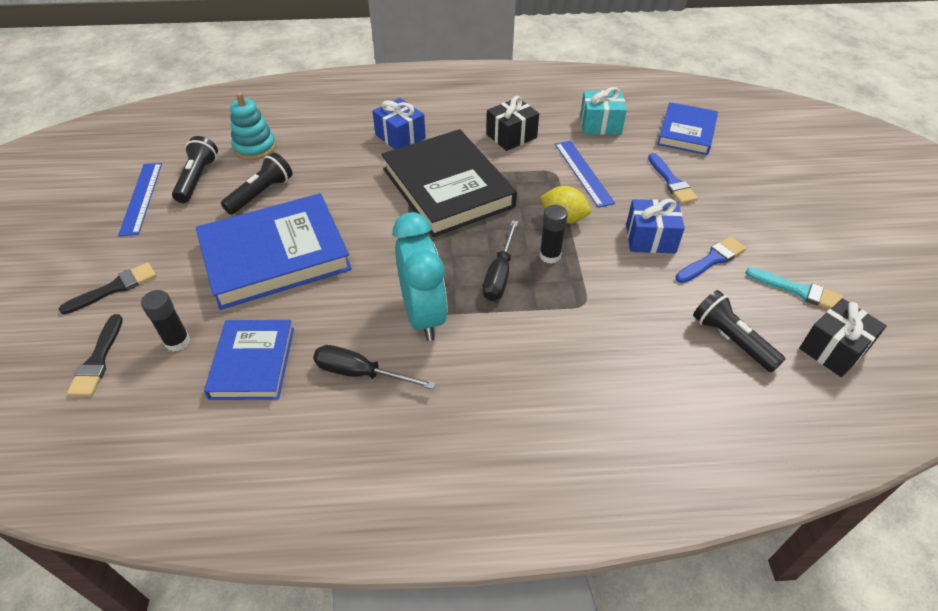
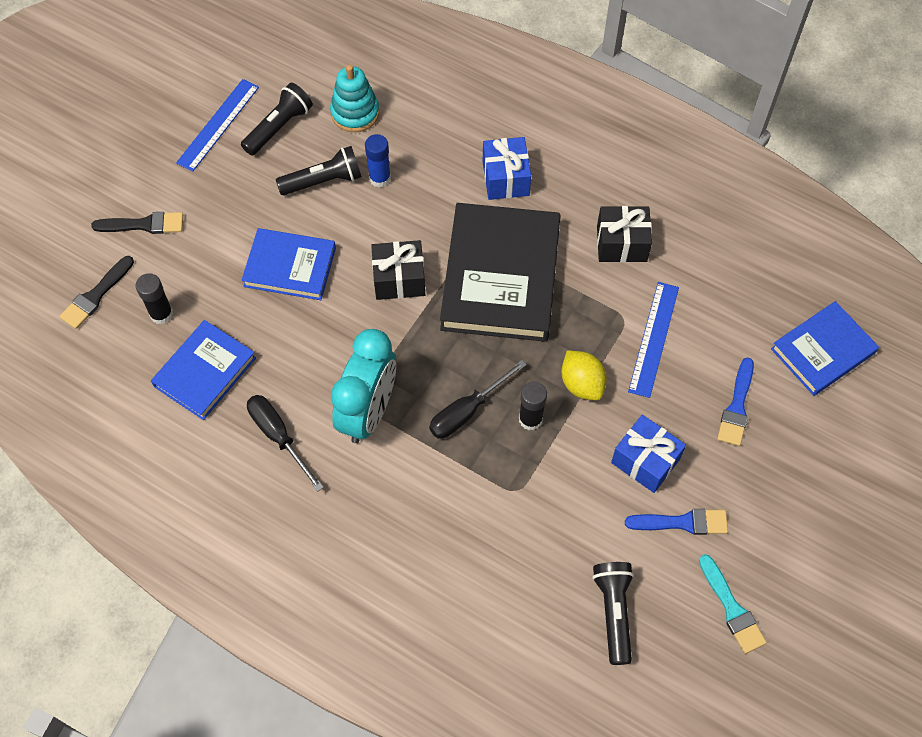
camera: 35 degrees right, 15 degrees up
blue book [196,193,352,310] -> blue book [241,228,336,300], size x0.59
turquoise gift [580,87,627,135] -> none
black gift [799,298,887,377] -> black gift moved to [371,240,425,300]
none -> blue glue stick [365,134,391,187]

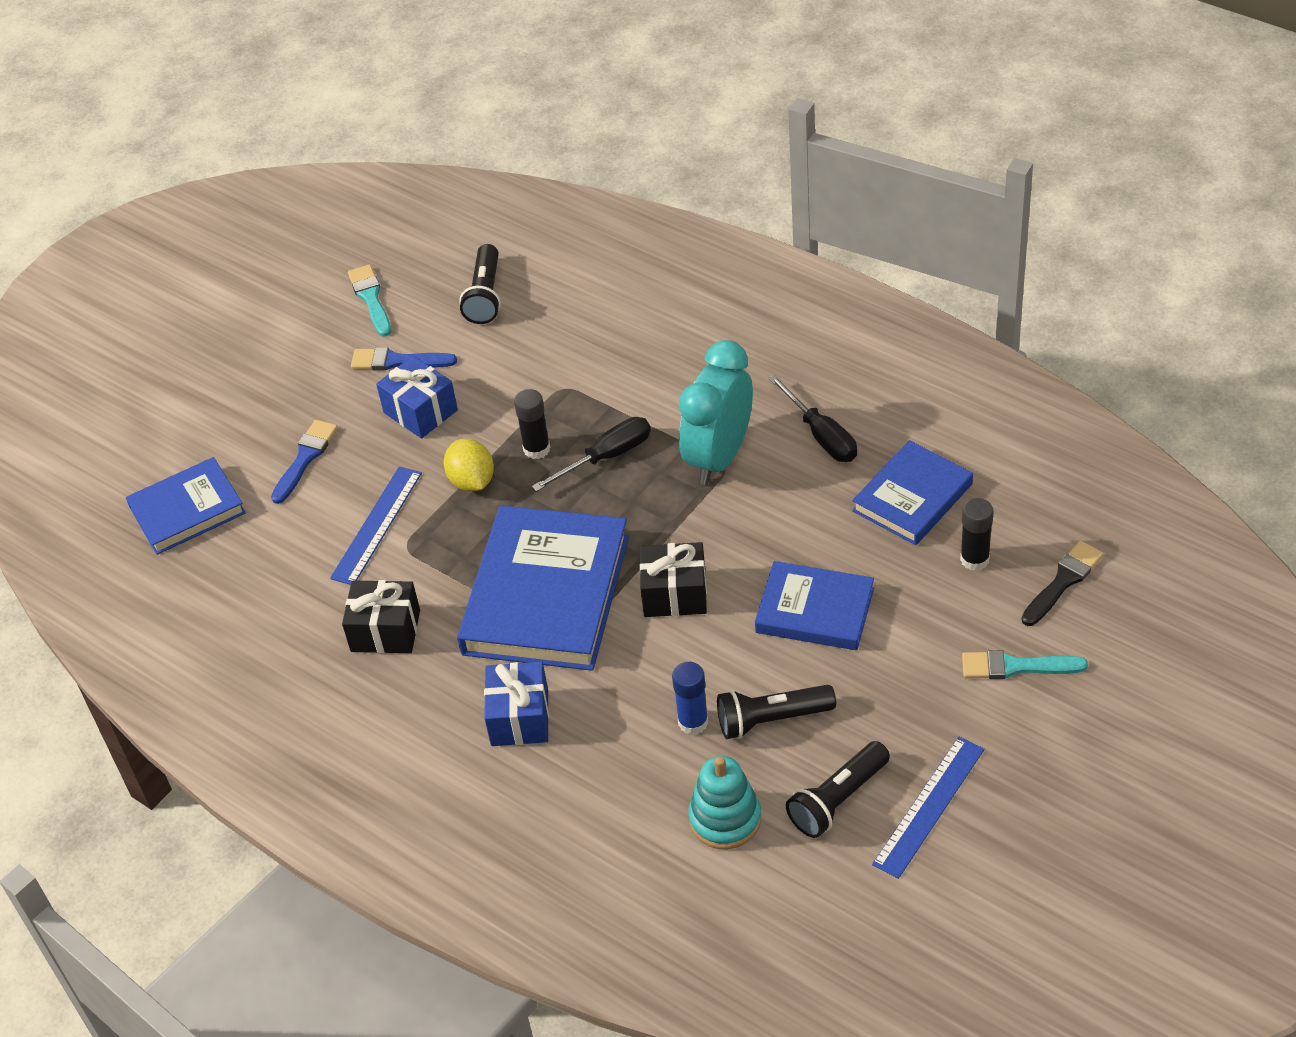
camera: 170 degrees left, 15 degrees down
black brush [91,212,183,234] -> turquoise brush [962,650,1088,679]
black book [440,203,561,342] -> blue book [457,505,629,671]

